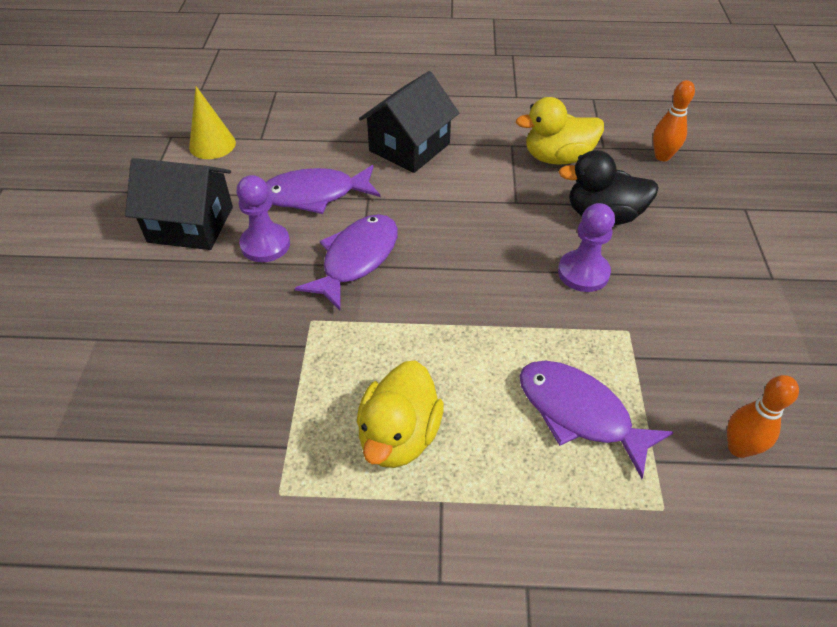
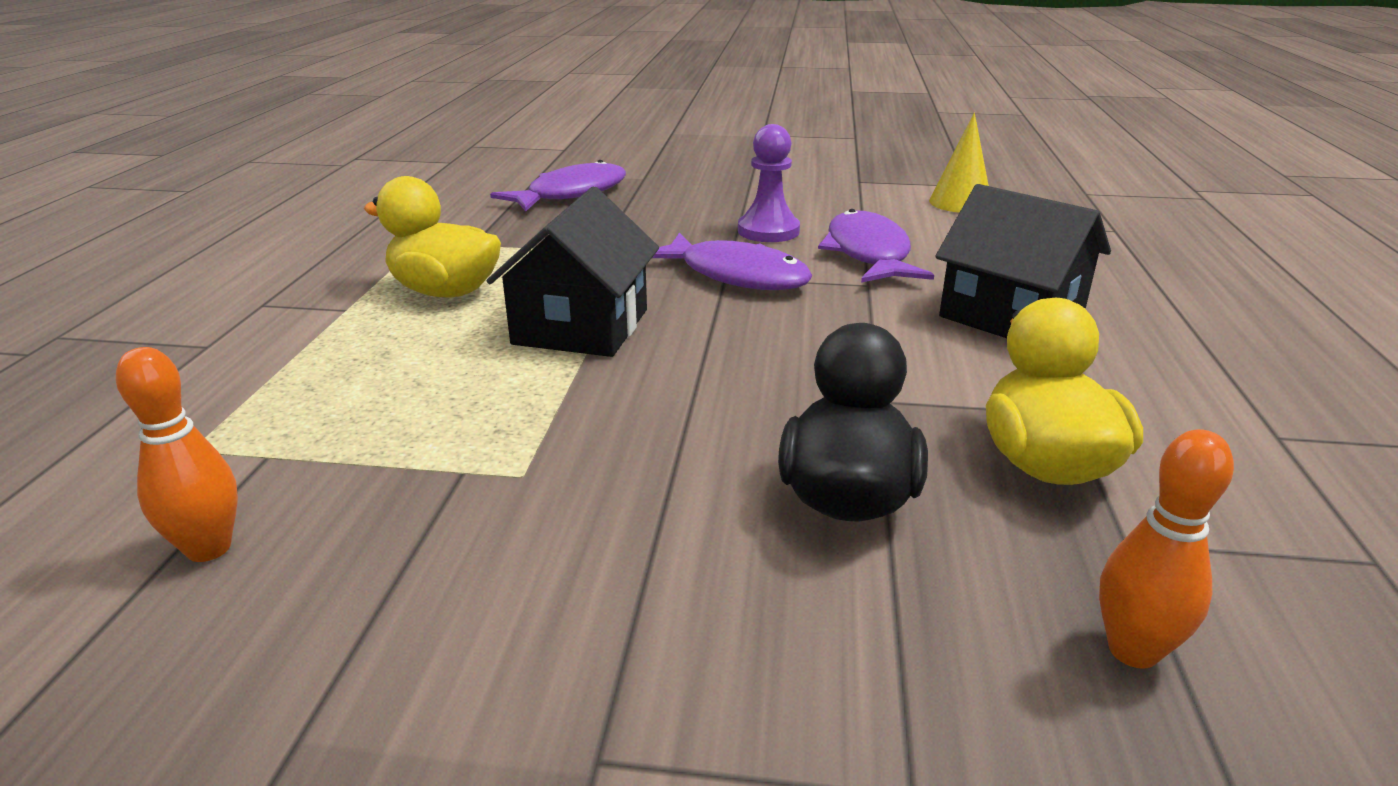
camera: 95 degrees right, 20 degrees down
black house [125,158,233,250] -> black house moved to [487,187,659,357]
purple fish [519,361,673,479] -> purple fish moved to [490,160,626,211]
purple pawn [558,203,615,292] -> none

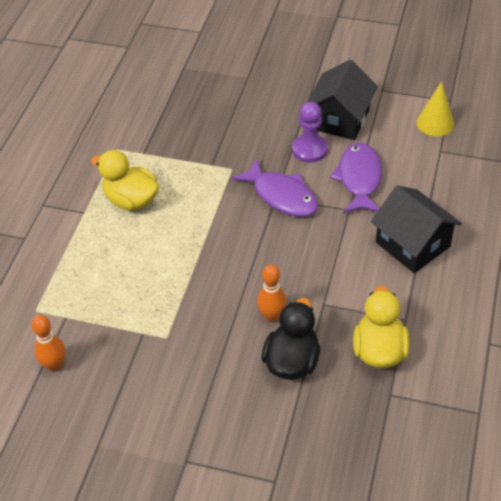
camera: 10 degrees right, 20 degrees up
black house [487,187,659,357] -> black house moved to [307,60,378,140]
purple fish [490,160,626,211] -> none
orange bowling pin [1099,429,1234,669] -> orange bowling pin moved to [257,264,287,322]

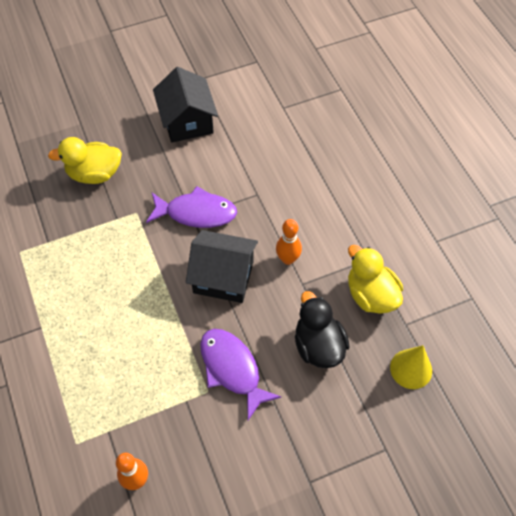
camera: 40 degrees left, 10 degrees up
yellow duck [91,150,159,210] -> yellow duck moved to [48,137,122,184]
orange bowling pin [257,264,287,322] -> orange bowling pin moved to [276,219,302,265]
purple pawn [292,102,328,163] -> none
purple fish [330,143,382,213] -> purple fish moved to [200,329,281,420]
black house [371,185,462,273] -> black house moved to [186,230,258,303]
yellow cone [416,82,454,136] -> yellow cone moved to [390,345,432,389]

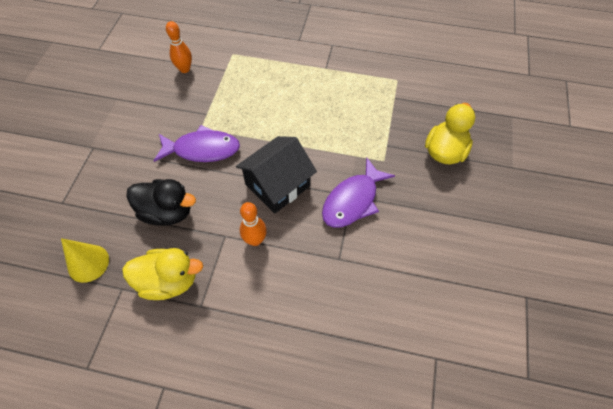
camera: 125 degrees right, 0 degrees up
black house [153,67,218,142] -> none

